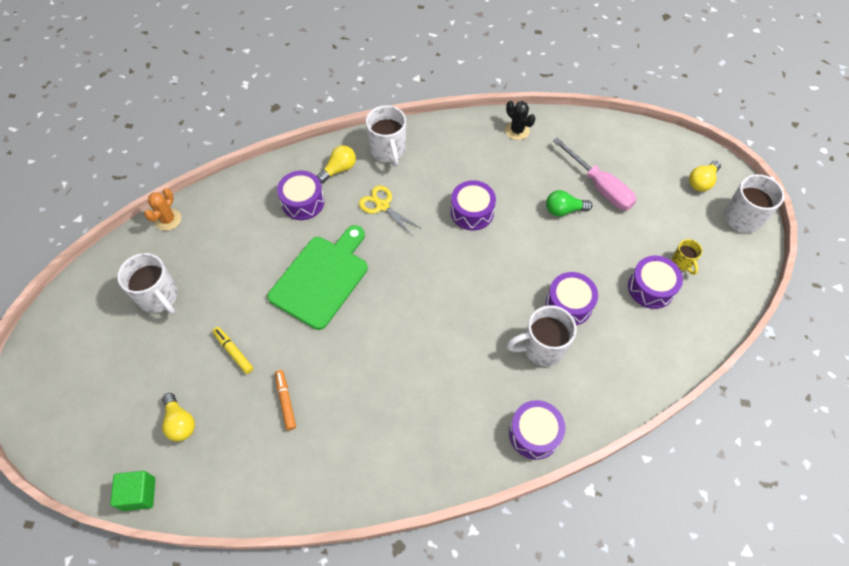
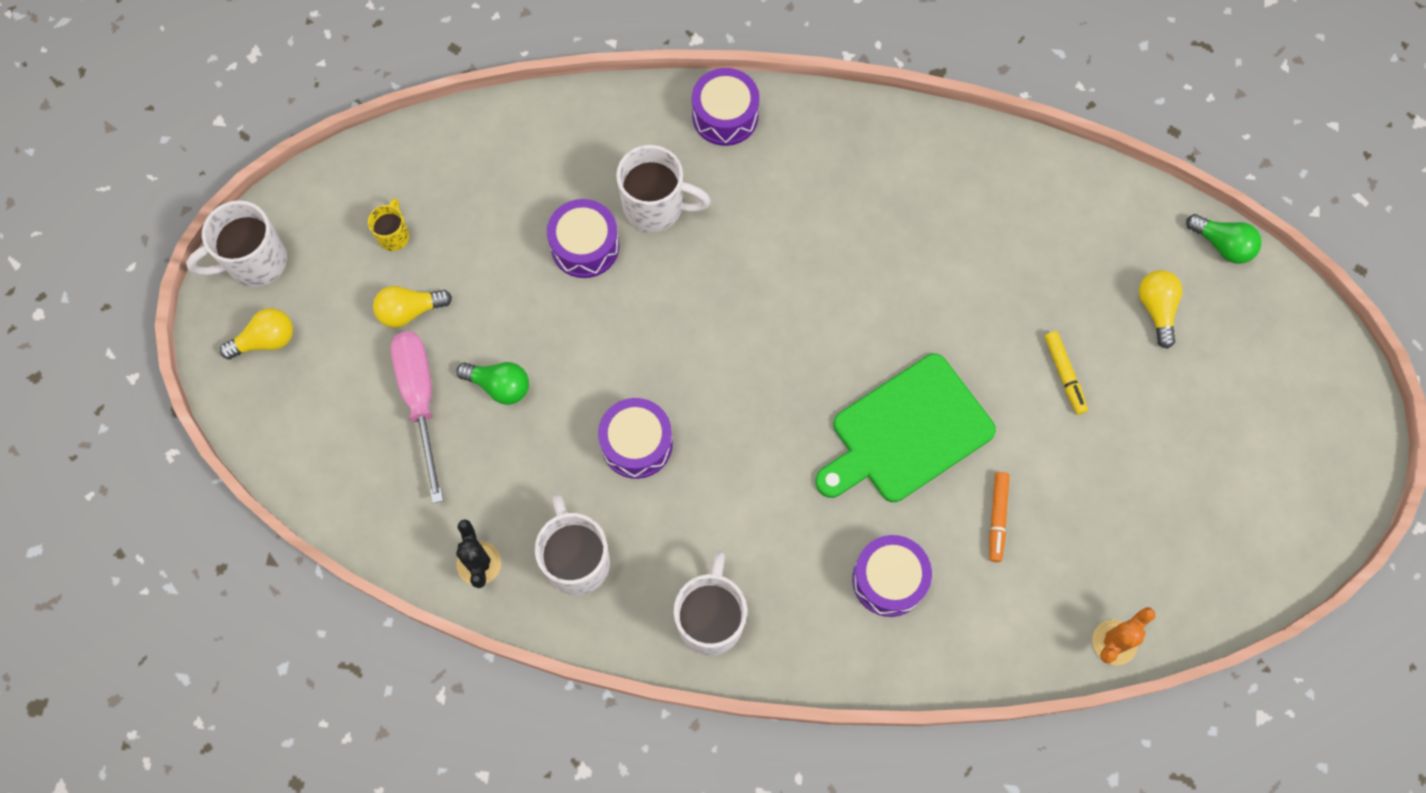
camera: 155 degrees left, 10 degrees up
green cube [110,471,155,511] -> green light bulb [1186,214,1262,264]
white mug [117,253,178,315] -> white mug moved to [535,494,610,595]
orange marker [275,370,296,430] -> orange marker moved to [989,472,1010,562]
yellow light bulb [317,145,356,183] -> yellow light bulb moved to [373,286,452,328]
yellow scissors [359,186,422,237] -> none
purple drum [628,256,683,309] -> none

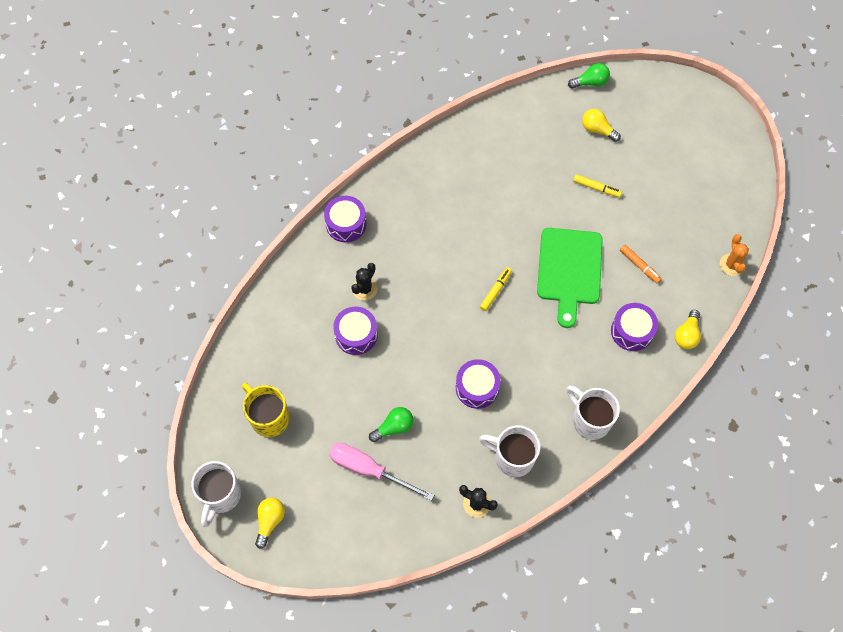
camera: 50 degrees left, 5 degrees down
yellow mug [368,198,409,251] -> yellow mug [242,383,289,437], size x1.86
yellow light bulb [373,286,452,328] -> yellow light bulb moved to [675,310,701,349]
white mug [616,145,711,232] -> black cactus [351,263,378,301]
none -> yellow marker [480,267,512,311]

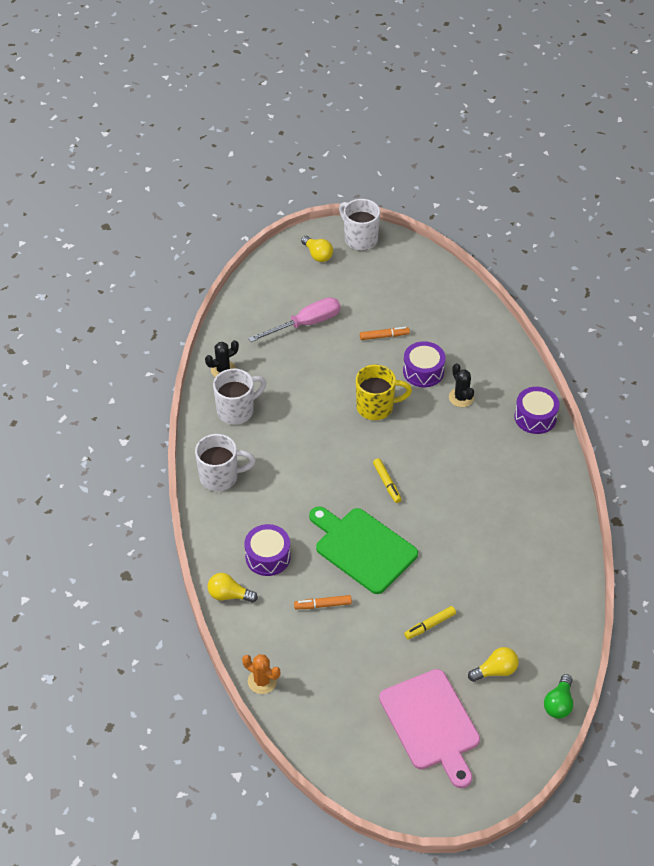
camera: 125 degrees right, 15 degrees down
yellow mug [242,383,289,437] -> yellow mug moved to [356,365,412,420]
green light bulb [369,407,413,442] -> none
purple drum [456,359,501,409] -> none
yellow light bulb [675,310,701,349] -> yellow light bulb turned 45 degrees counterclockwise [208,573,258,603]
none -> orange marker [360,327,410,340]
none -> pink cutting board [379,669,480,788]

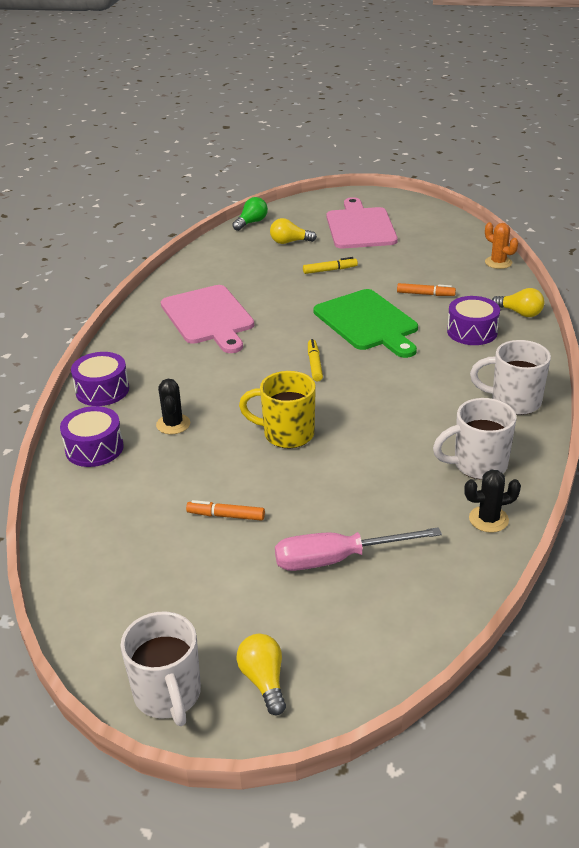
camera: 160 degrees left, 15 degrees down
purple drum [403,341,445,387] -> purple drum moved to [60,406,124,467]
none -> pink cutting board [161,285,254,353]

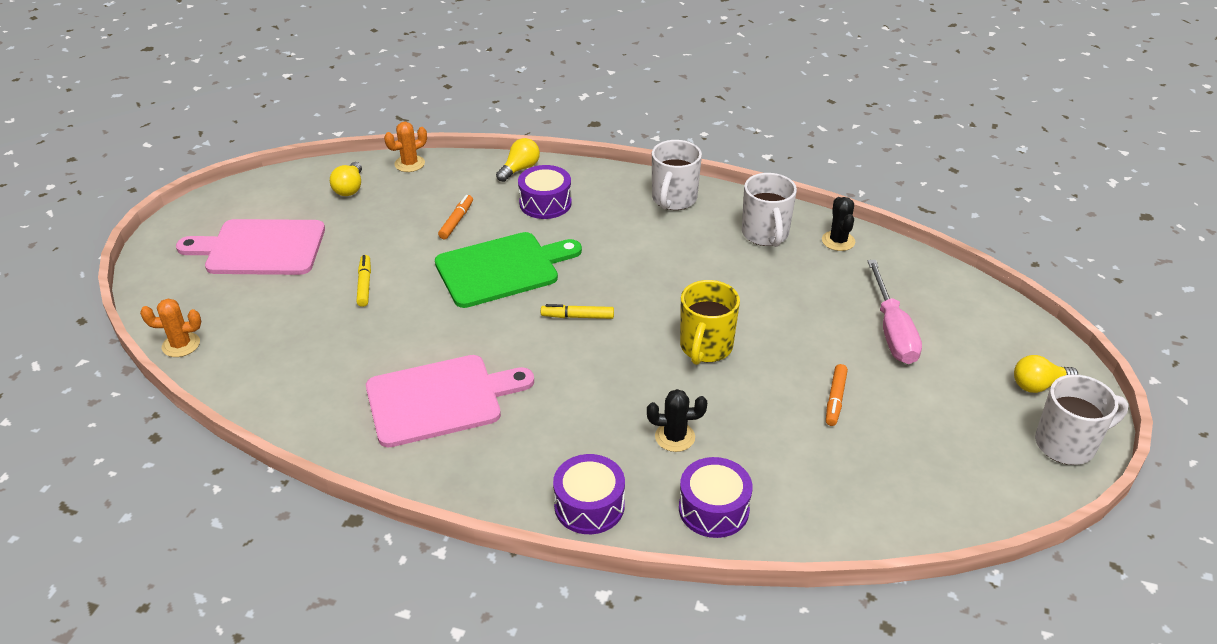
camera: 85 degrees left, 5 degrees up
green light bulb [232,197,268,231] -> orange cactus [140,299,201,357]
yellow light bulb [270,218,317,244] -> yellow light bulb moved to [330,162,362,196]

